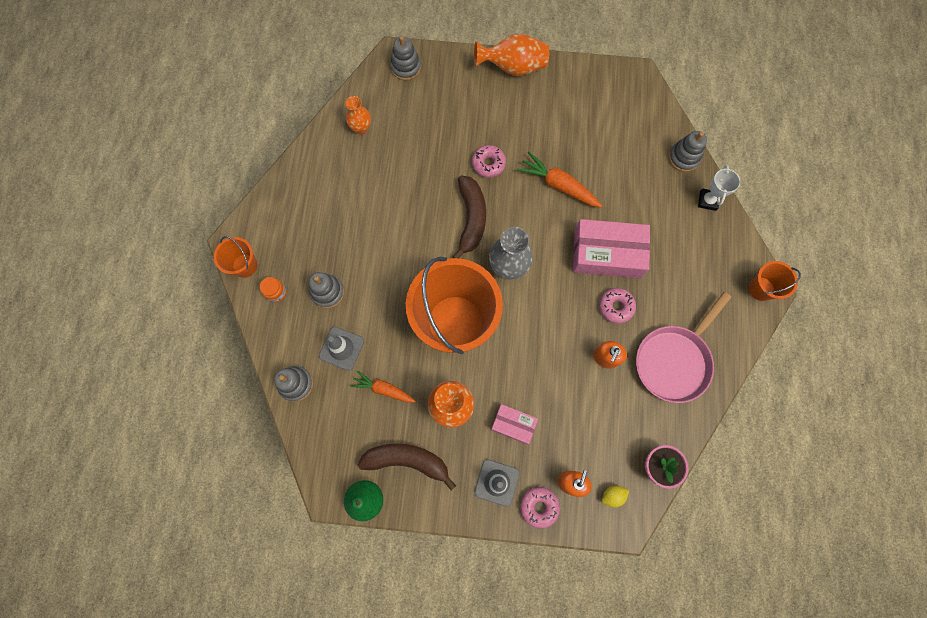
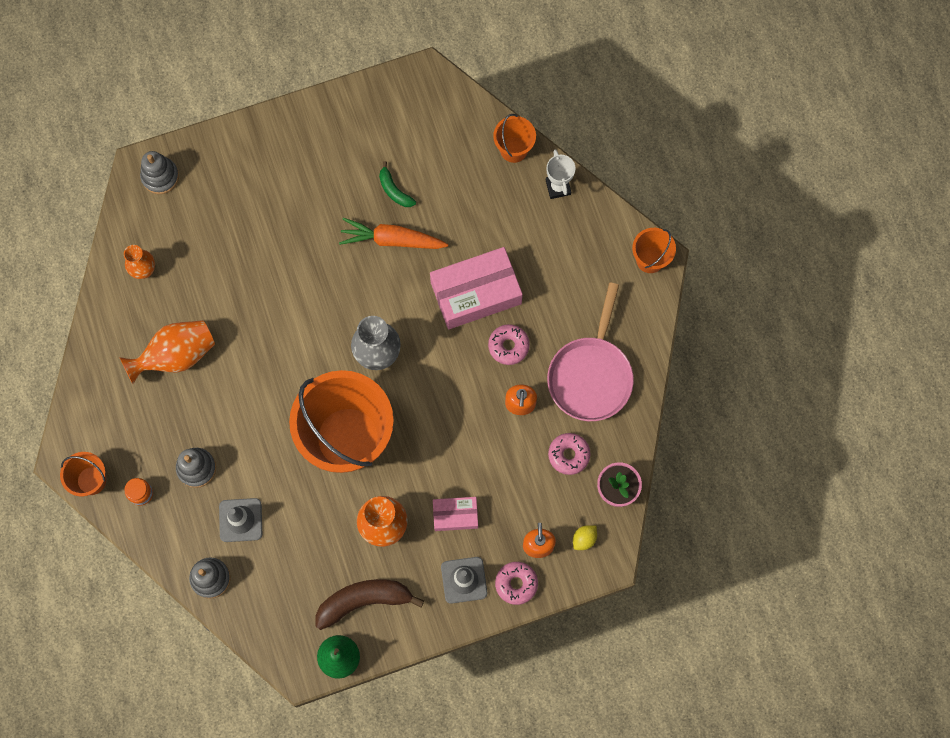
camera: 25 degrees left, 0 degrees up
orange carrot [351,370,416,403] -> none
brown banana [452,175,486,258] -> none
pink donut [472,145,506,178] -> pink donut moved to [548,433,591,475]
orange vase [474,34,549,76] -> orange vase moved to [119,320,215,384]
grey stacking toy [668,131,707,172] -> orange bucket [493,114,536,163]
none -> green banana [379,161,416,207]

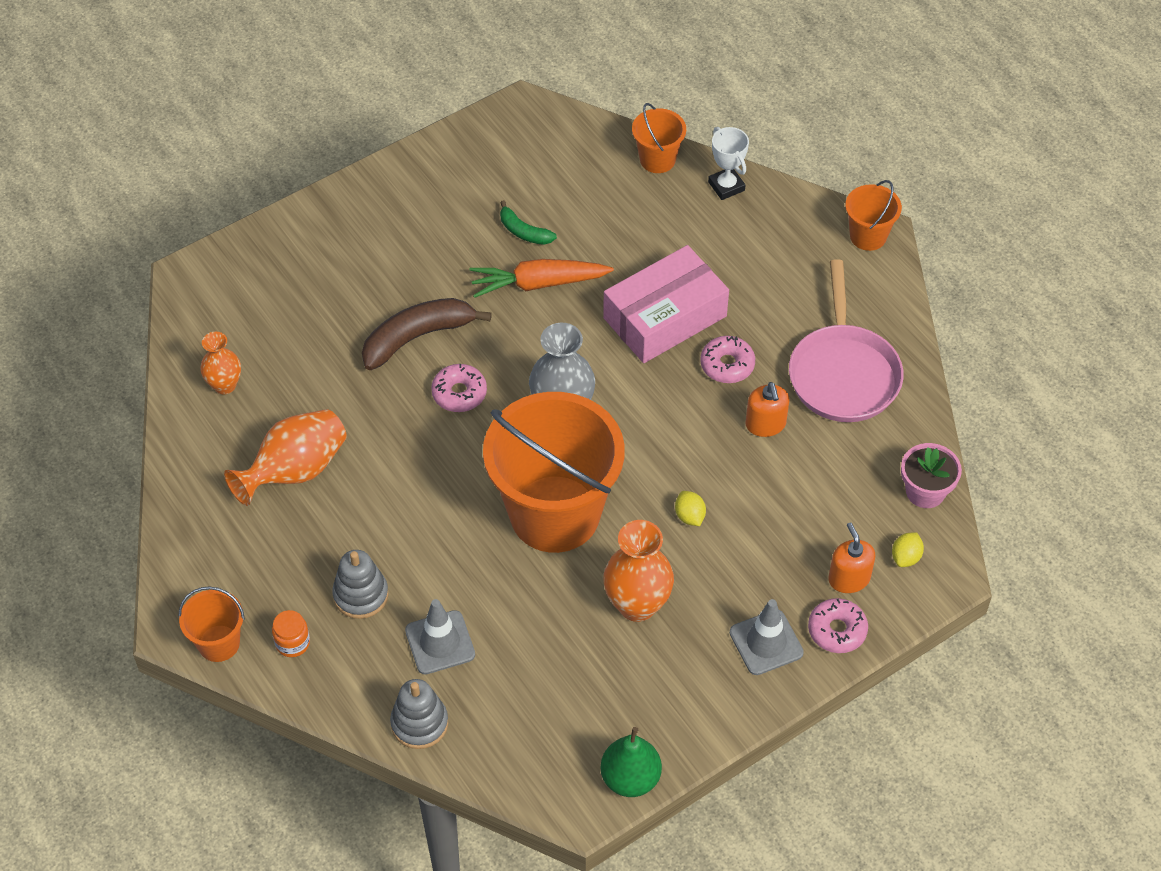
camera: 15 degrees left, 20 degrees down
grey stacking toy [140,151,179,194] -> none
brown banana [316,579,424,630] -> brown banana moved to [362,298,492,370]
pink box [433,497,478,531] -> none
pink donut [548,433,591,475] -> pink donut moved to [431,364,487,412]
none -> yellow lemon [675,491,706,526]

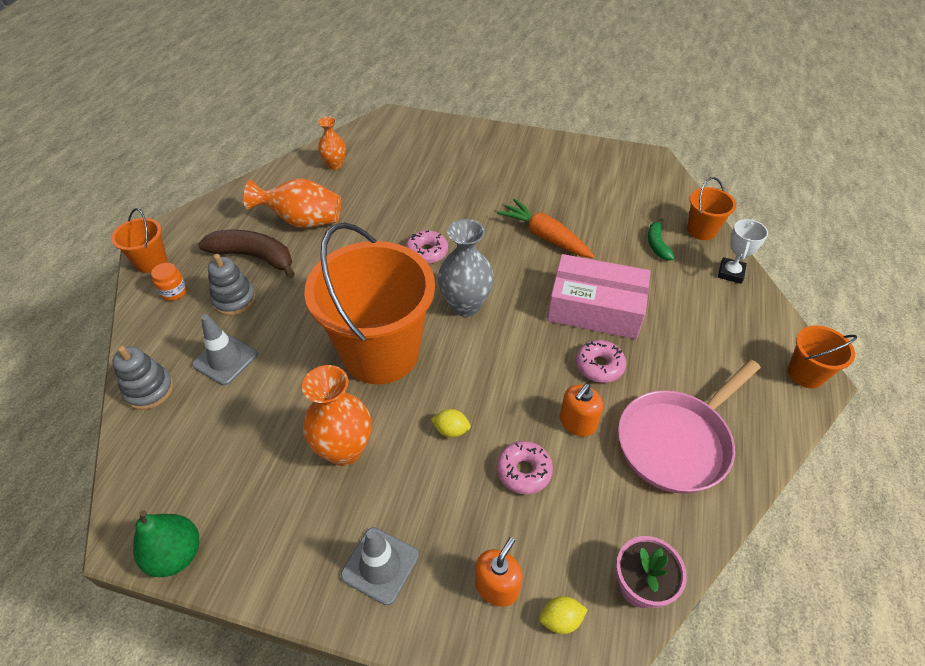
camera: 50 degrees right, 5 degrees down
brown banana [362,298,492,370] -> brown banana moved to [198,230,295,278]
green banana [500,200,557,245] -> green banana moved to [648,219,675,261]
yellow lemon [675,491,706,526] -> yellow lemon turned 75 degrees clockwise [431,409,471,438]
pink donut [808,598,868,653] -> pink donut moved to [497,441,553,494]

